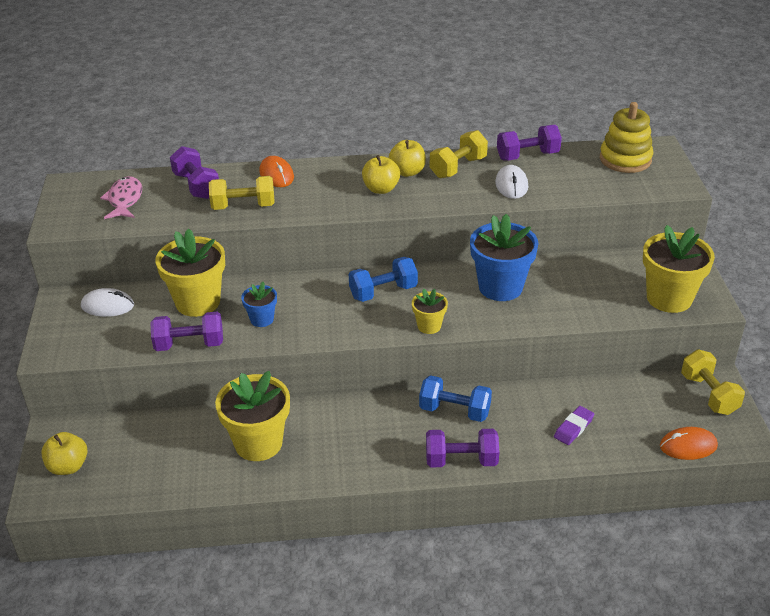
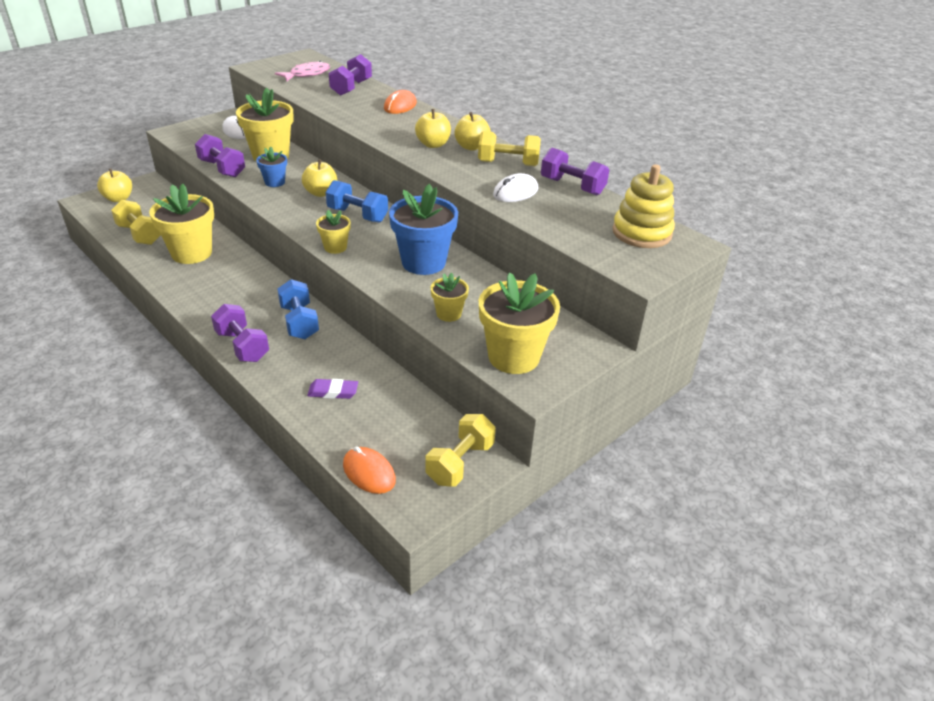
camera: 50 degrees right, 0 degrees up
yellow dumbbell [209,176,275,210] -> yellow dumbbell moved to [111,200,161,245]
none -> yellow apple [302,160,337,197]
none -> yellow flower pot [431,273,469,322]

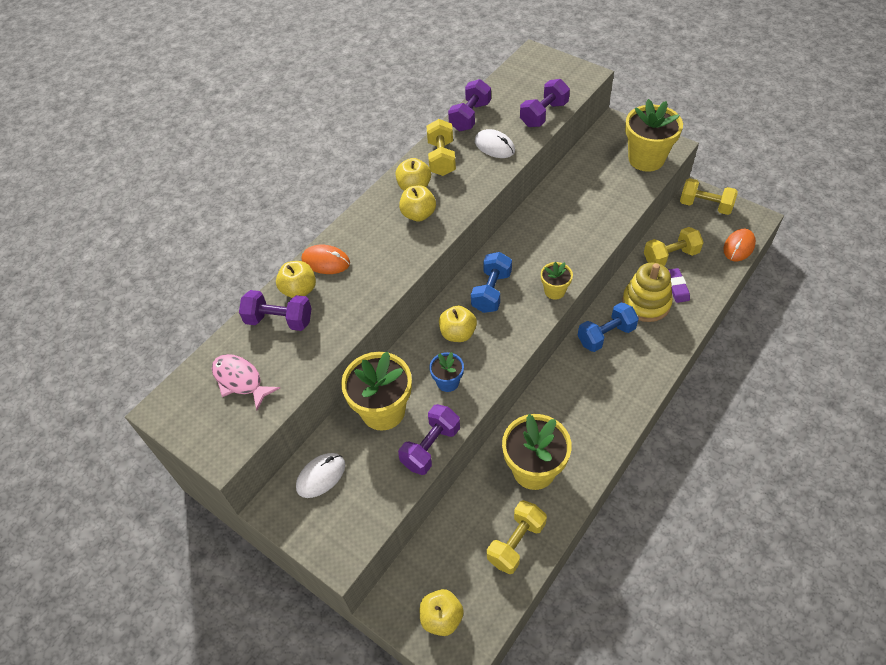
camera: 95 degrees left, 15 degrees up
purple dumbbell [211,304,269,362] -> purple dumbbell moved to [520,79,570,127]
blue flower pot [389,184,458,275] -> none
yellow flower pot [431,273,469,322] -> none
yellow stacking toy [612,164,675,248] -> yellow stacking toy moved to [622,263,673,322]
none -> yellow apple [276,261,316,298]
none -> yellow dumbbell [644,227,704,266]

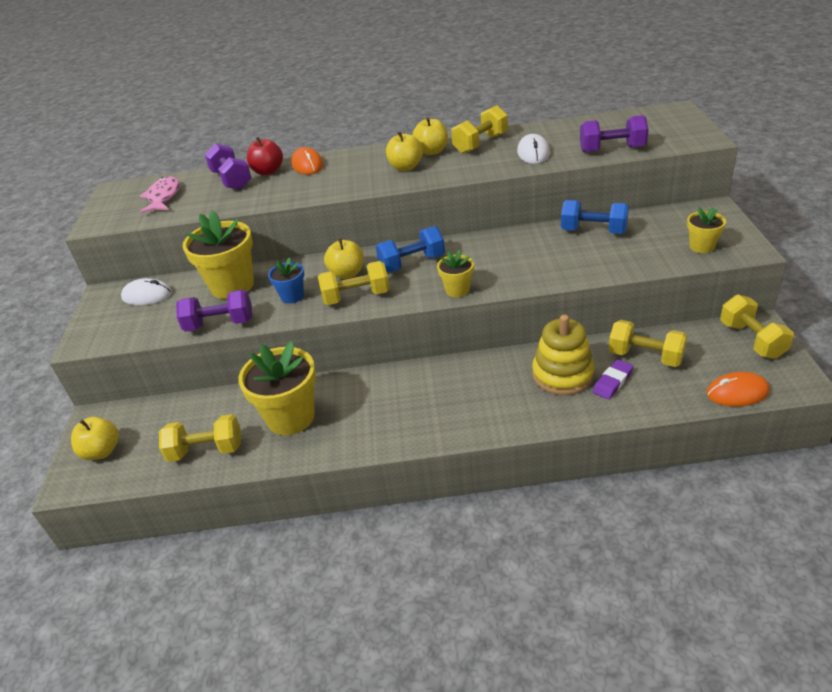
camera: 50 degrees right, 15 degrees down
yellow apple [276,261,316,298] -> red apple [247,137,283,175]
purple dumbbell [448,79,491,131] -> none
blue dumbbell [577,302,639,352] -> blue dumbbell moved to [561,200,629,234]
yellow flower pot [625,99,683,172] -> yellow flower pot [687,207,726,253], size x0.52
none -> yellow dumbbell [318,261,390,305]

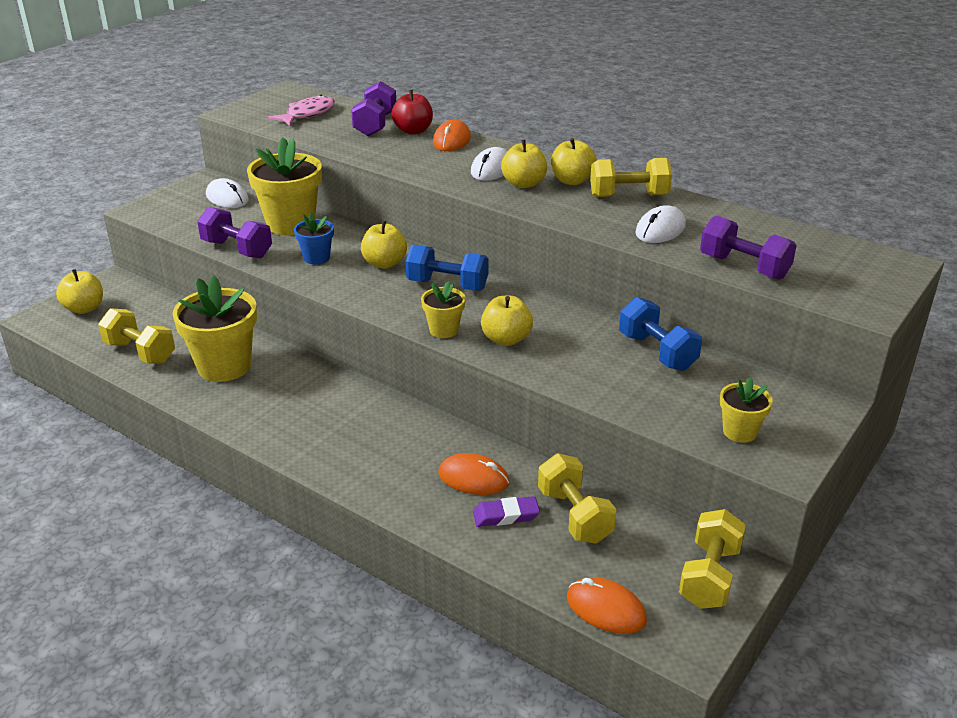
camera: 35 degrees right, 5 degrees down
yellow dumbbell [318,261,390,305] -> none
yellow stacking toy [532,315,595,395] -> orange mouse [438,453,509,495]
none -> white mouse [471,147,507,181]
none -> yellow apple [481,296,533,346]

